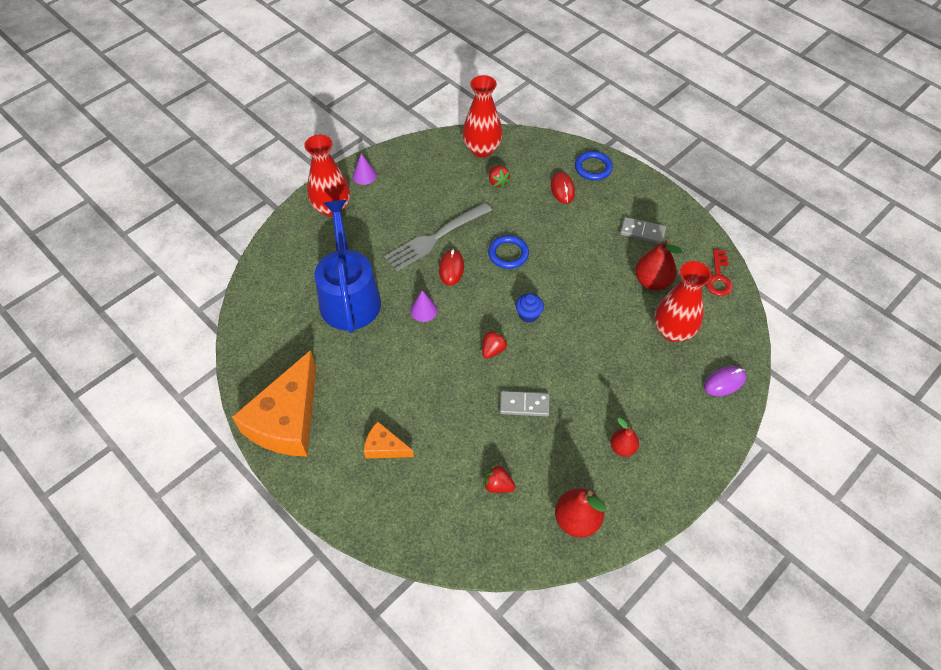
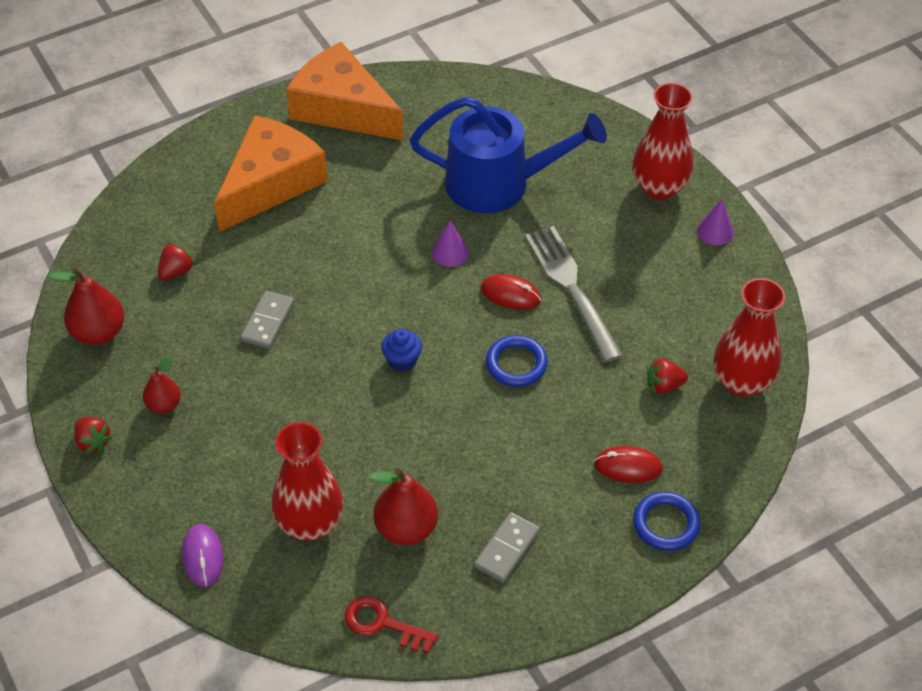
camera: 105 degrees right, 5 degrees down
orange cheese [364,421,414,459] -> orange cheese [214,115,328,232], size x2.14
red strawberry [482,330,508,359] -> red strawberry moved to [74,417,113,454]

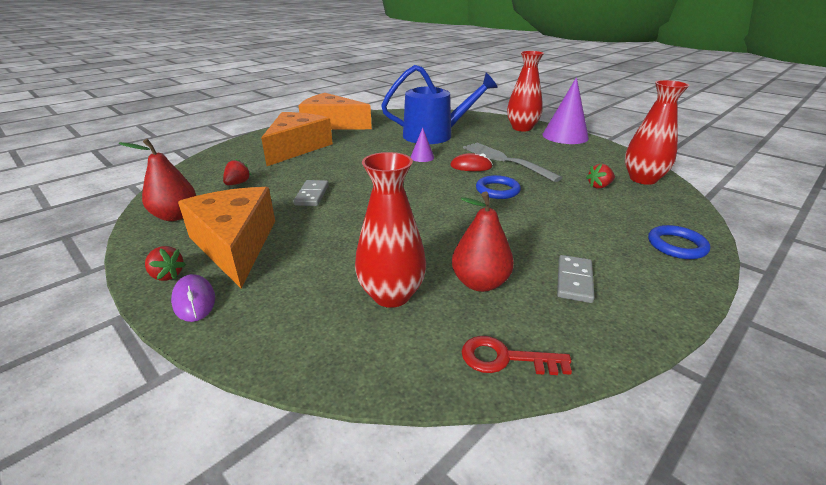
camera: 15 degrees left, 20 degrees down
red pear [143,357,181,414] -> orange cheese [178,187,275,288]
purple mouse [182,524,224,587] -> purple mouse moved to [171,274,215,322]
blue cupcake [381,329,422,372] -> none
red mouse [594,446,663,483] -> none
purple cone [697,199,734,245] -> purple cone [542,77,589,144], size x2.08

